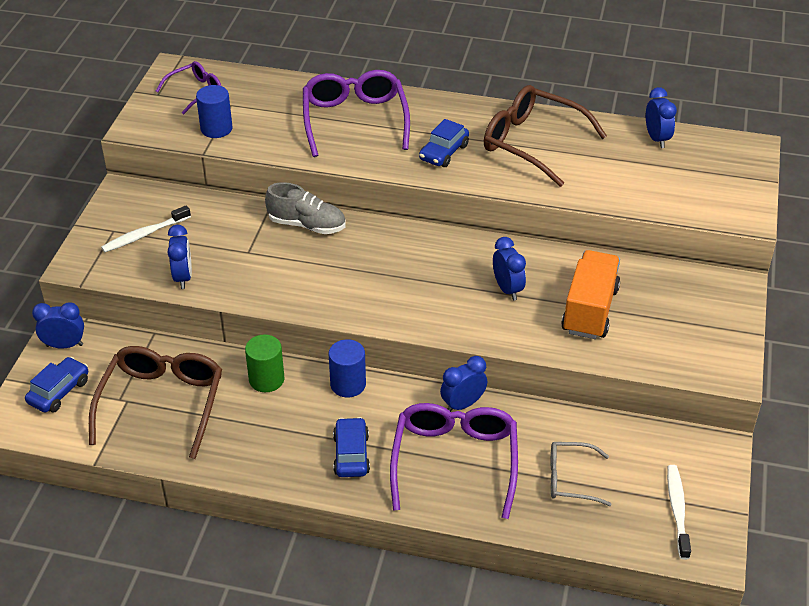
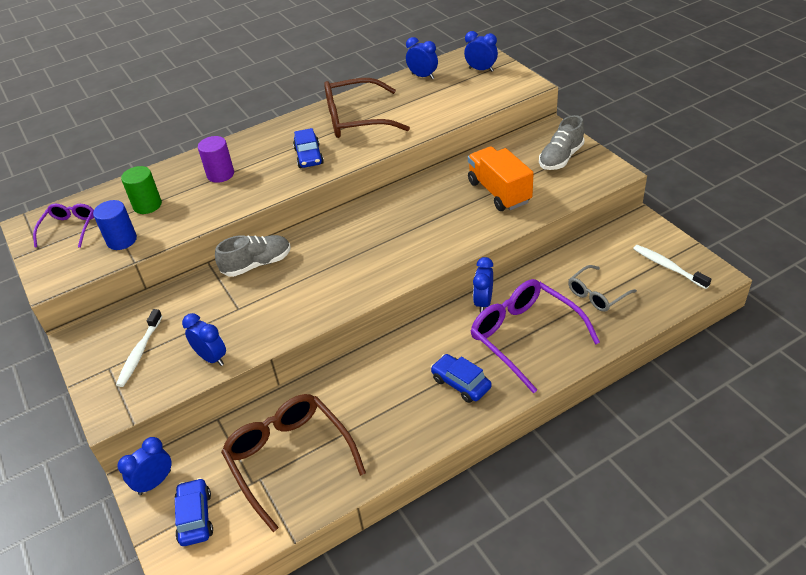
camera: 40 degrees left, 0 degrees up
green cylinder [245,335,284,392] -> green cylinder moved to [121,166,162,214]
purple glasses [303,70,410,157] -> purple cylinder [198,136,234,183]
blue cylinder [329,339,366,397] -> none
blue clock [493,237,526,301] -> blue clock moved to [464,31,498,72]
none -> grey shoe [539,115,585,170]

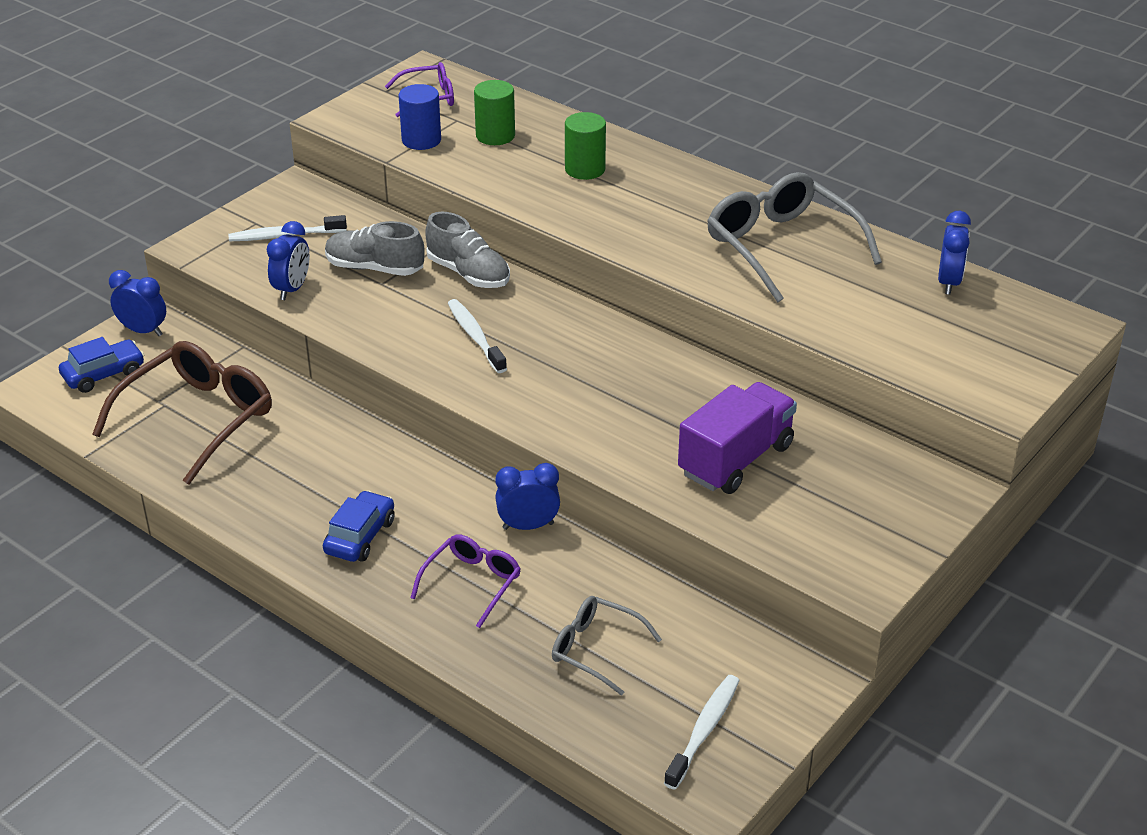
camera: 65 degrees right, 5 degrees down
purple cylinder [198,136,234,183] -> green cylinder [565,112,606,180]
blue car [293,128,324,168] -> none
brown glasses [324,78,410,138] -> grey glasses [707,172,882,302]
blue clock [464,31,498,72] -> none
orange truck [468,146,534,211] -> purple truck [678,382,797,494]
purple glasses [471,279,600,393] -> purple glasses [411,534,521,628], size x0.56
grey shoe [539,115,585,170] -> grey shoe moved to [325,221,424,276]
none -> white toothbrush [448,299,507,373]

